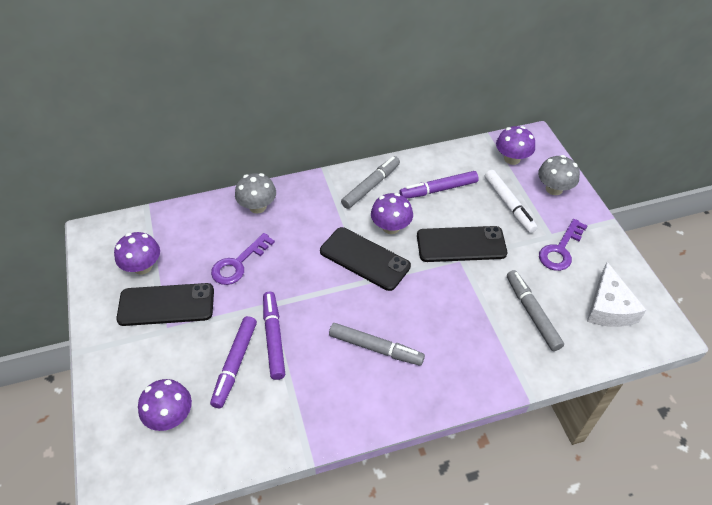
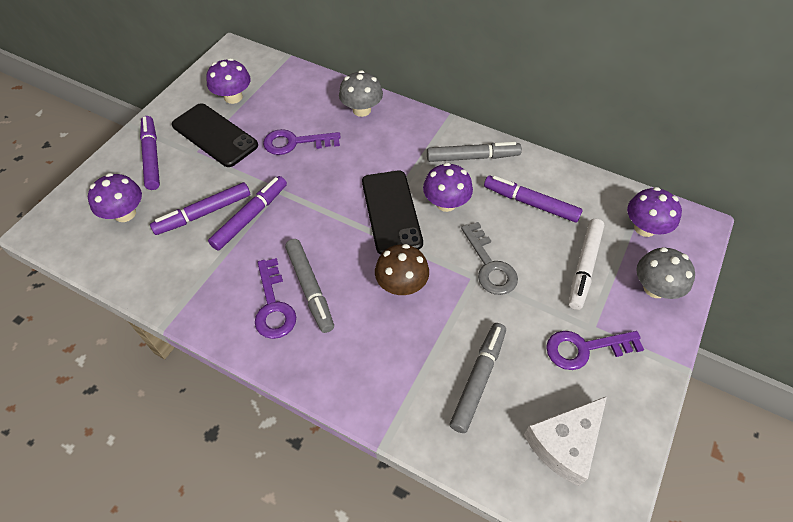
camera: 45 degrees right, 5 degrees up
black phone [417,226,507,262] -> grey key [461,222,518,295]
none -> purple marker [140,116,160,190]
none -> purple key [255,258,296,339]
none -> brown mushroom [375,244,429,295]

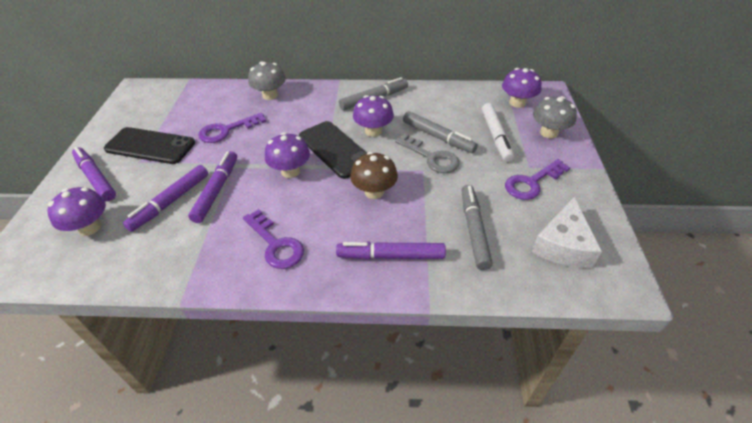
camera: 25 degrees left, 10 degrees down
purple mushroom [206,58,251,104] -> purple mushroom moved to [265,132,310,178]
grey marker [285,239,334,333] -> grey marker moved to [403,111,478,153]
purple marker [484,176,583,223] -> purple marker moved to [336,242,446,260]

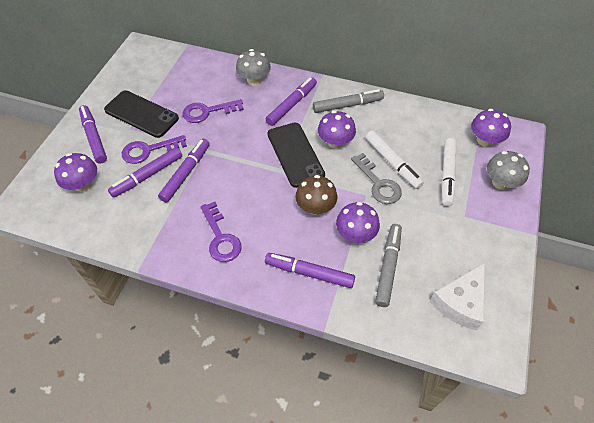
camera: 15 degrees right, 10 degrees up
purple mushroom [265,132,310,178] -> purple mushroom moved to [336,202,380,243]
grey marker [403,111,478,153] -> white marker [365,131,424,189]
purple key [505,159,571,200] -> purple key moved to [122,135,187,164]
none -> purple marker [266,77,317,126]

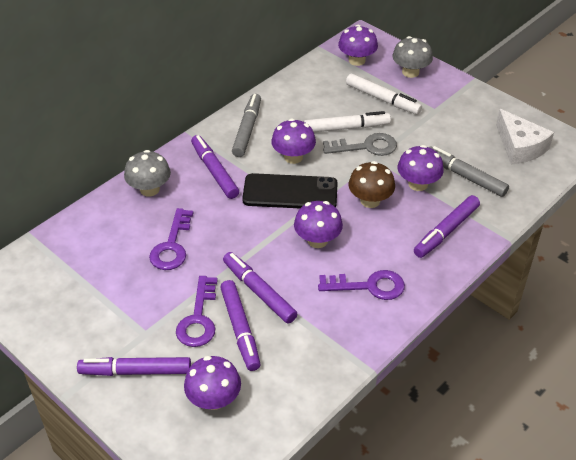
camera: 65 degrees left, 10 degrees down
black phone [104,91,179,138] -> none
none -> purple mushroom [294,201,343,248]

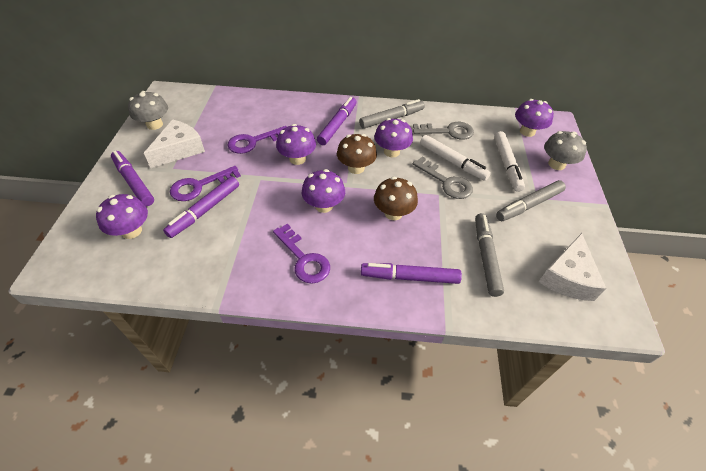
camera: 50 degrees right, 5 degrees up
grey mushroom [124,150,171,196] -> grey mushroom moved to [128,91,168,130]
purple marker [223,252,297,324] -> none
black phone [242,173,338,208] -> brown mushroom [337,134,377,174]
purple mushroom [398,145,444,191] -> purple mushroom moved to [276,124,316,165]
none -> white cheese [144,119,205,168]
none -> grey key [413,122,474,140]
none -> grey marker [496,180,566,221]

